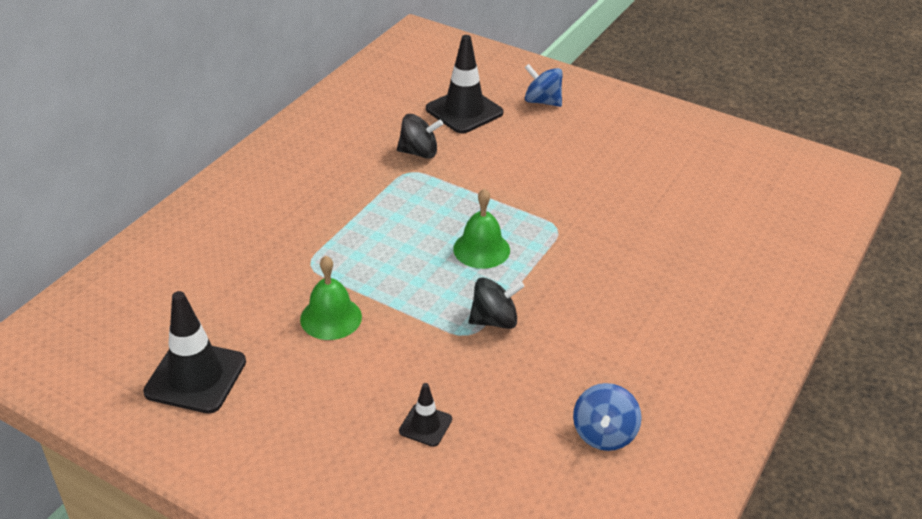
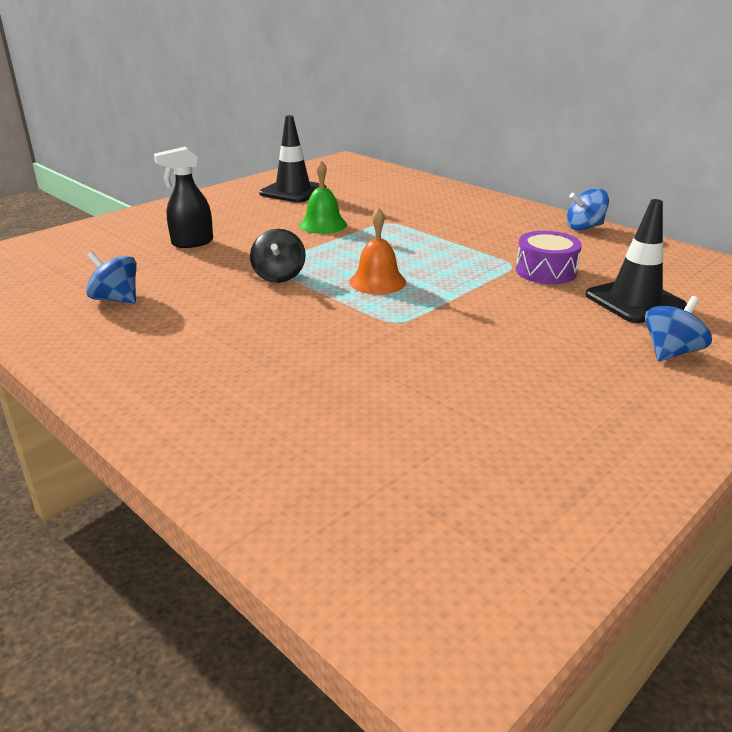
camera: 105 degrees right, 10 degrees down
black spinning top [397,114,443,159] -> purple drum [516,231,582,284]
black traffic cone [399,383,452,447] -> black spray bottle [154,147,213,248]
green bell [453,188,510,269] -> orange bell [349,208,406,294]
none -> blue spinning top [566,188,609,231]

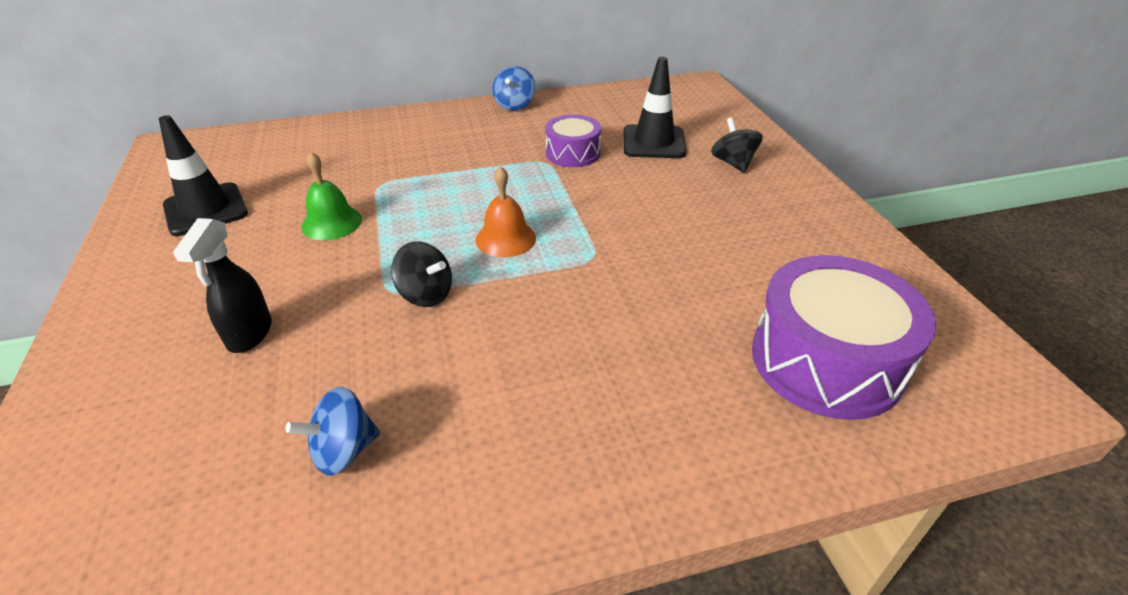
camera: 60 degrees left, 10 degrees up
blue spinning top [645,296,712,361] -> black spinning top [711,117,763,173]
none -> purple drum [752,255,936,420]

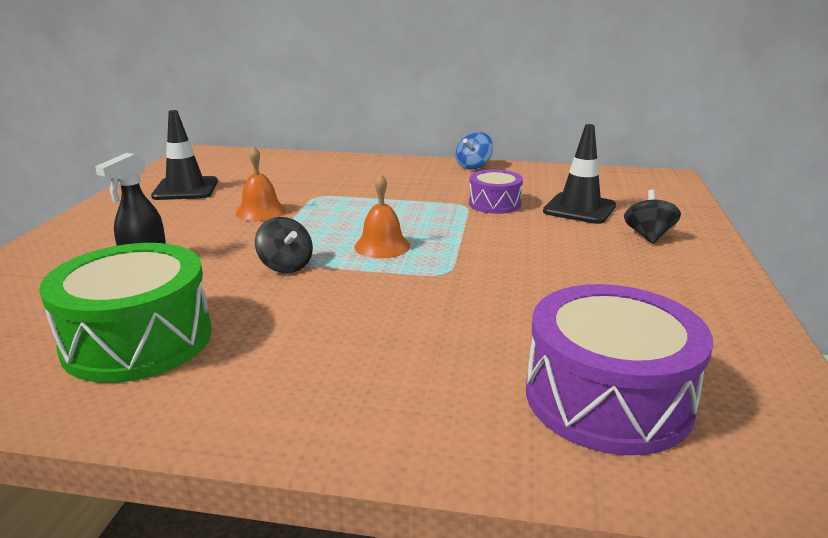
camera: 25 degrees right, 15 degrees down
blue spinning top [286,386,380,476] -> green drum [39,243,212,383]
green bell [301,152,362,240] -> orange bell [236,146,286,221]

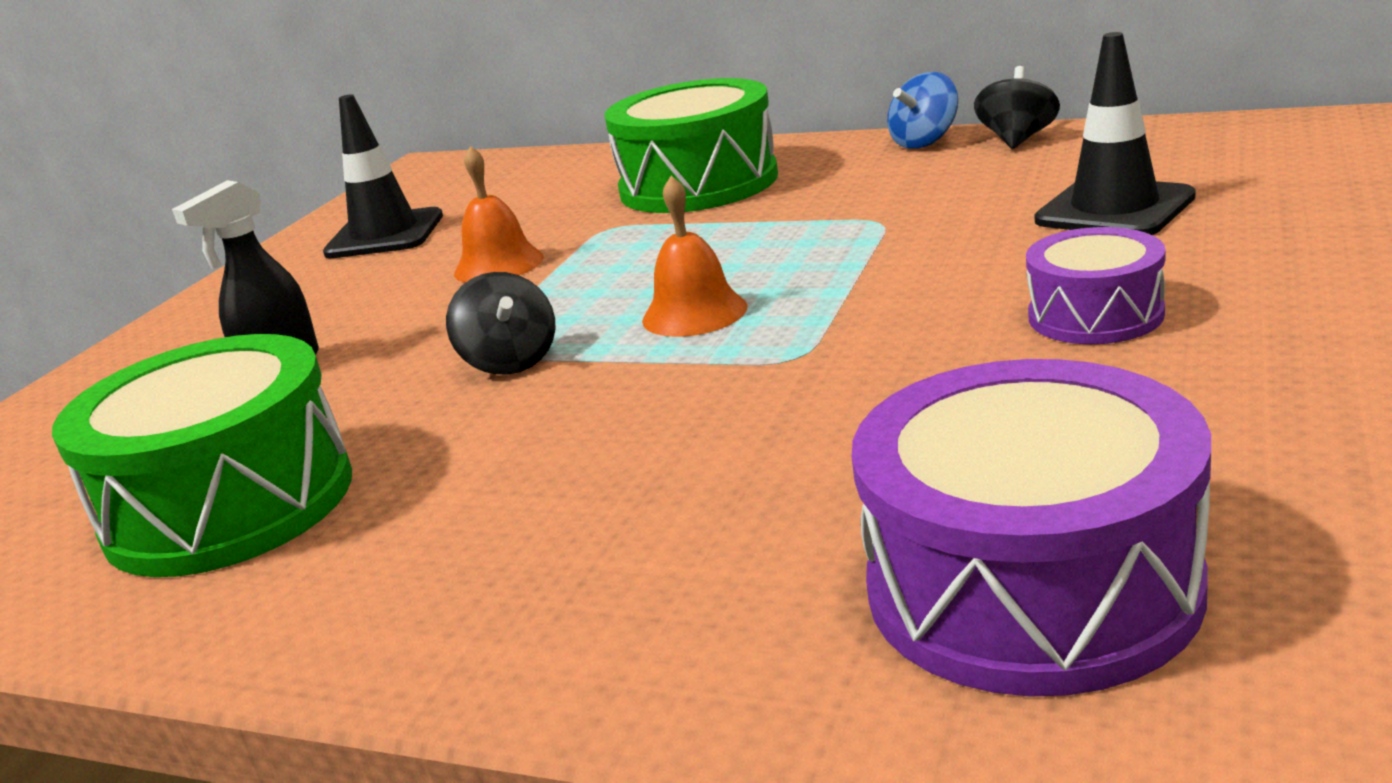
camera: 15 degrees right, 0 degrees up
purple drum [469,169,523,214] -> purple drum moved to [1026,227,1166,344]
black spinning top [624,189,681,244] -> black spinning top moved to [974,66,1060,149]
none -> green drum [604,78,778,213]

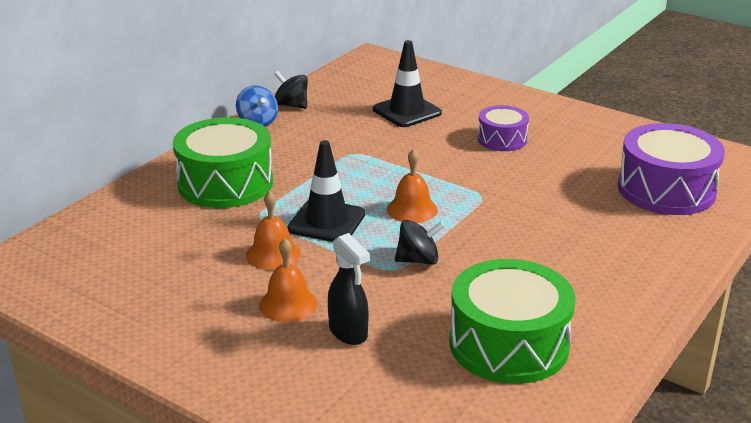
camera: 80 degrees left, 5 degrees up
black traffic cone [323,94,443,258] -> black traffic cone moved to [287,140,365,242]
none -> orange bell [259,238,318,322]

